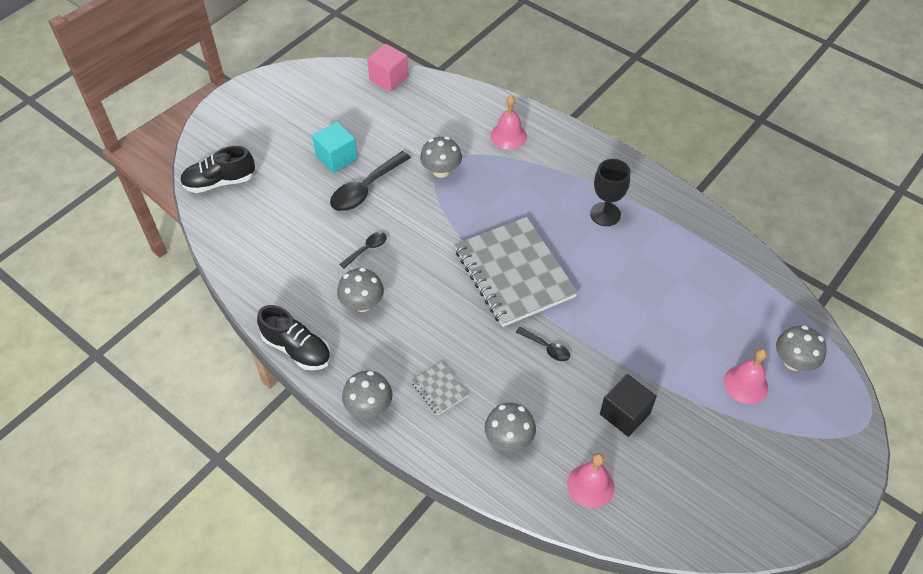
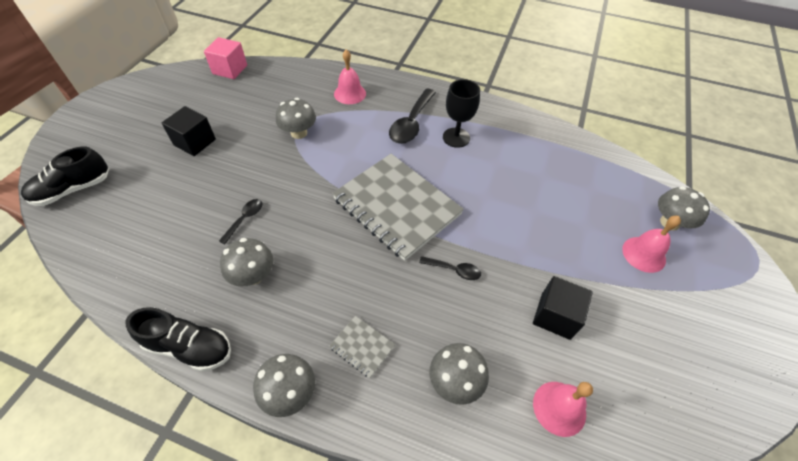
camera: 20 degrees left, 0 degrees up
turquoise cube [312,122,358,173] -> black cube [162,106,216,156]
black spoon [330,151,411,211] -> black spoon moved to [389,89,436,144]

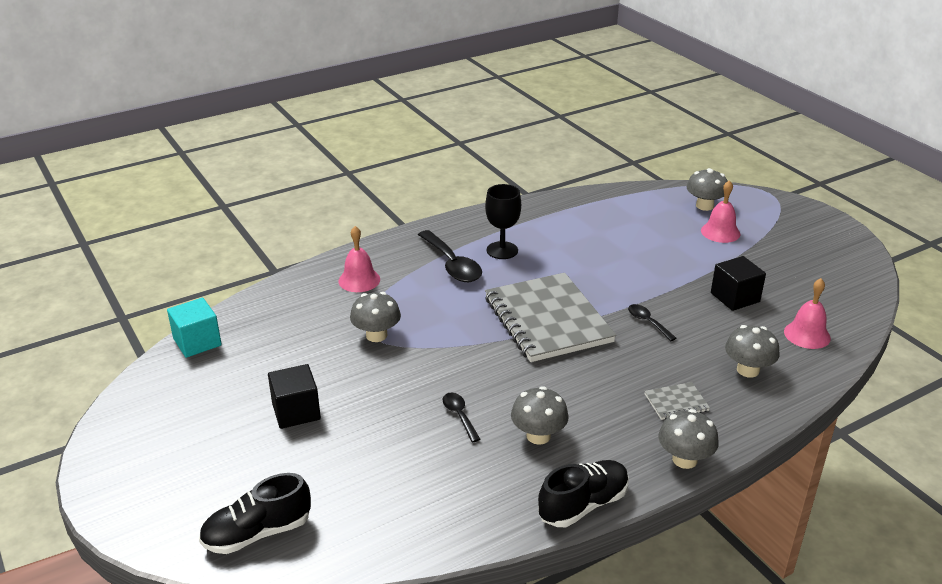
camera: 50 degrees left, 20 degrees down
black shoe [21,147,109,206] -> black shoe turned 60 degrees clockwise [199,473,311,554]
pink cube [204,37,247,79] -> turquoise cube [167,298,222,358]
grey notebook [332,154,464,261] -> grey notebook turned 75 degrees clockwise [485,273,616,362]
black spoon [419,256,481,280] -> black spoon turned 90 degrees counterclockwise [628,304,676,341]

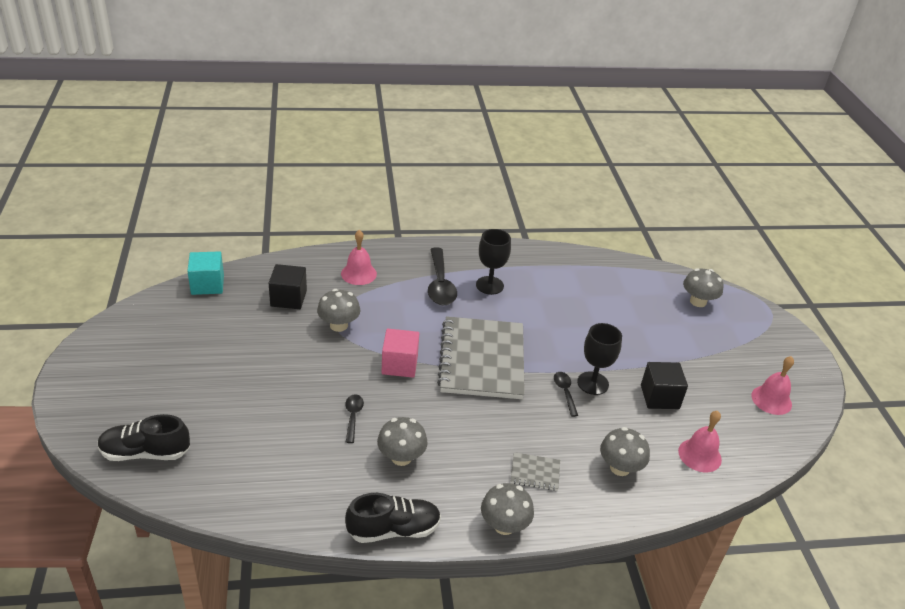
camera: 20 degrees right, 5 degrees up
black cube [268,364,321,429] -> black cube moved to [269,264,307,309]
pink bell [701,180,740,243] -> pink bell moved to [751,356,794,415]
none -> pink cube [381,329,419,378]
none -> black goblet [577,323,622,395]

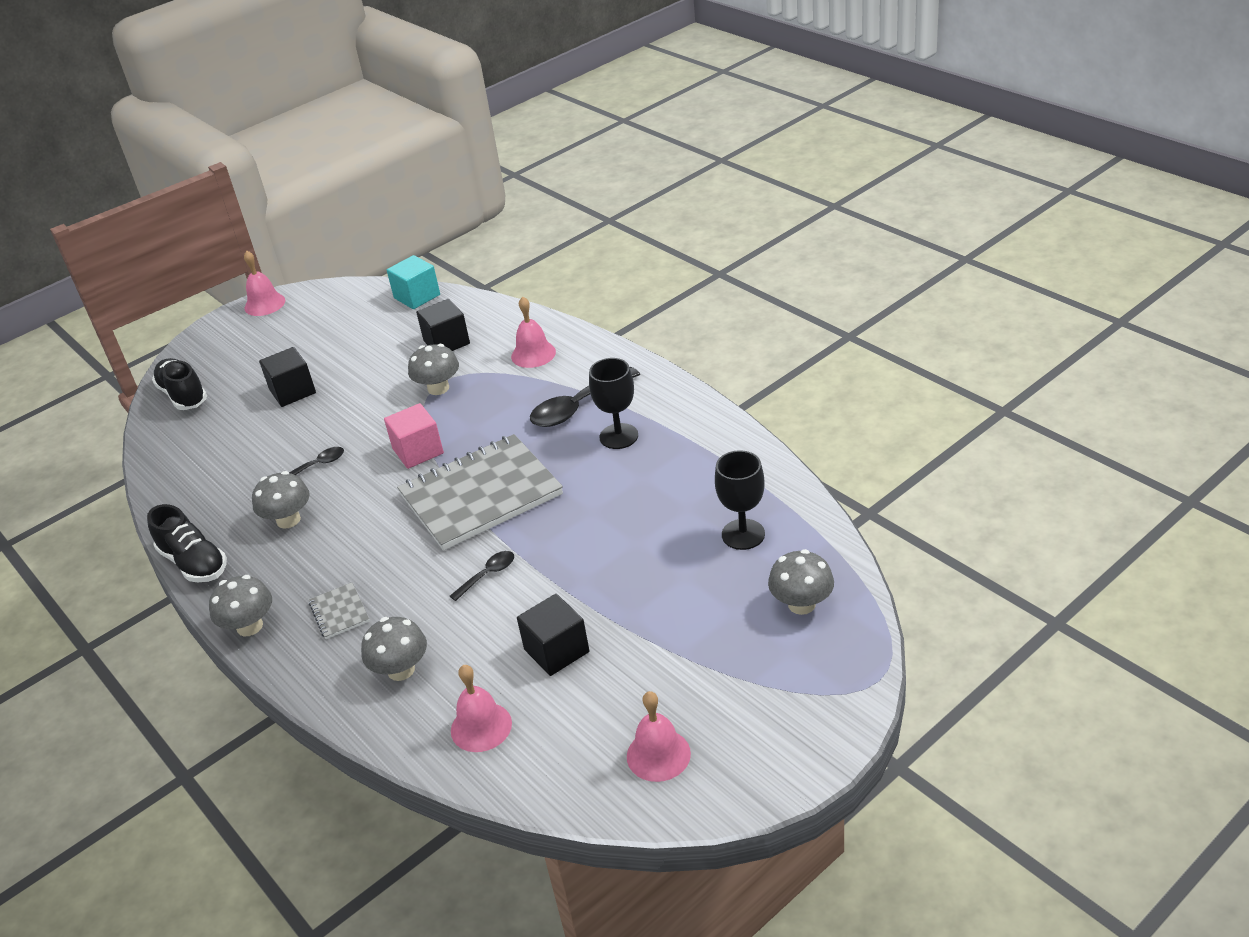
camera: 65 degrees right, 0 degrees up
black goblet [577,323,622,395] -> black goblet moved to [715,450,765,550]
none -> pink bell [244,250,285,316]
none -> black cube [259,347,316,407]

